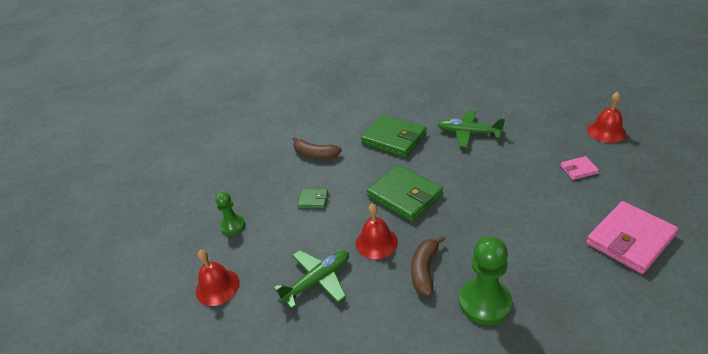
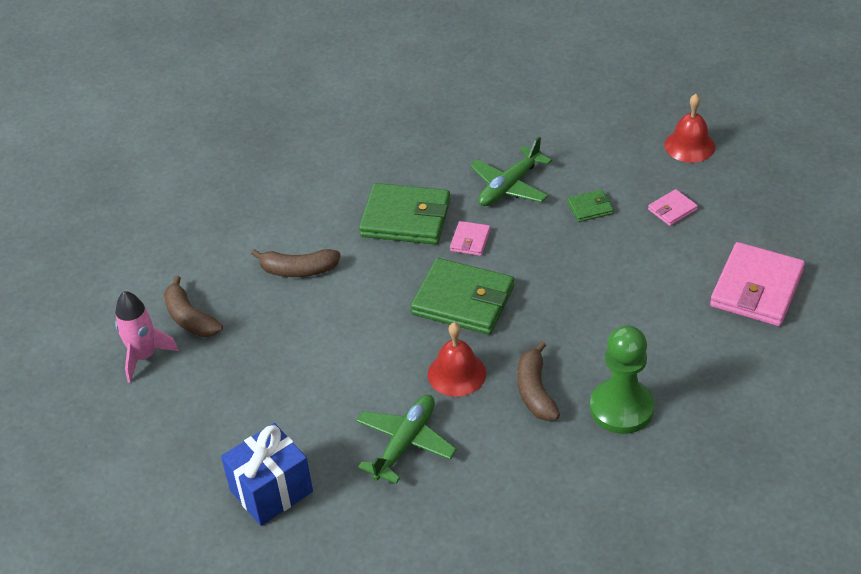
camera: 25 degrees left, 5 degrees up
red bell [196,250,240,306] -> blue gift [221,423,313,526]
green pawn [215,192,246,235] -> none
green wallet [297,189,328,208] -> green wallet moved to [567,190,614,222]
green plane [437,110,505,148] -> green plane turned 45 degrees counterclockwise [470,136,552,206]
none -> pink rocket [115,291,179,383]
none -> brown banana [164,276,223,337]
none -> pink wallet [450,221,490,256]

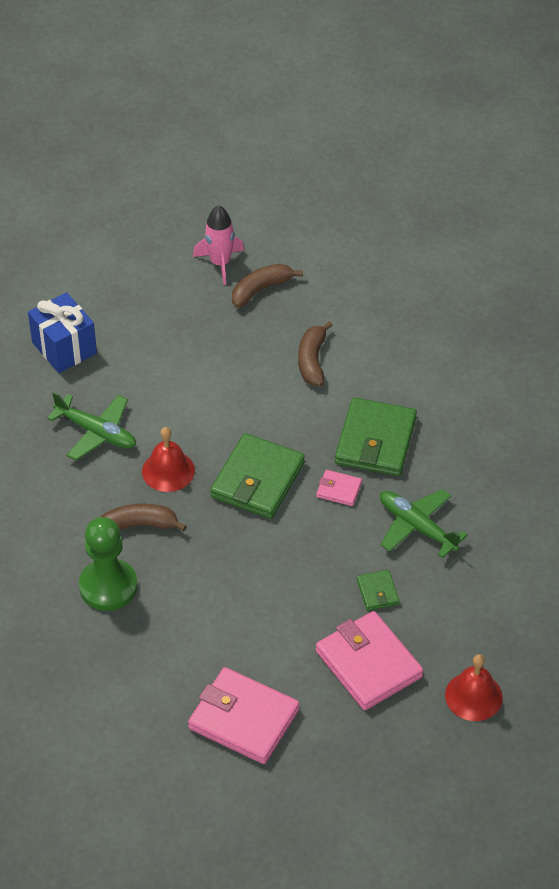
camera: 90 degrees right, 5 degrees up
pink wallet [648,189,698,226] -> pink wallet [316,611,423,710], size x2.10

